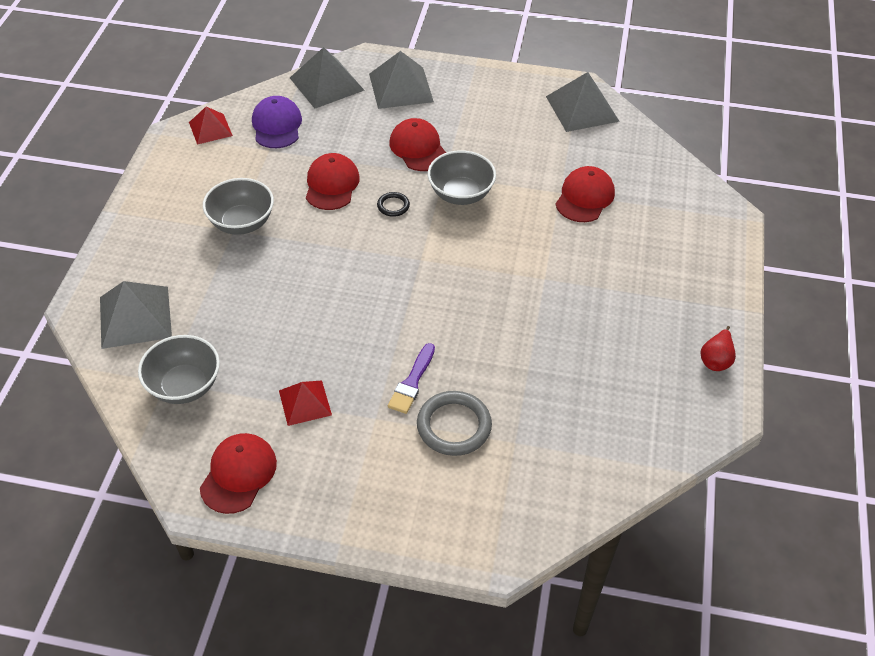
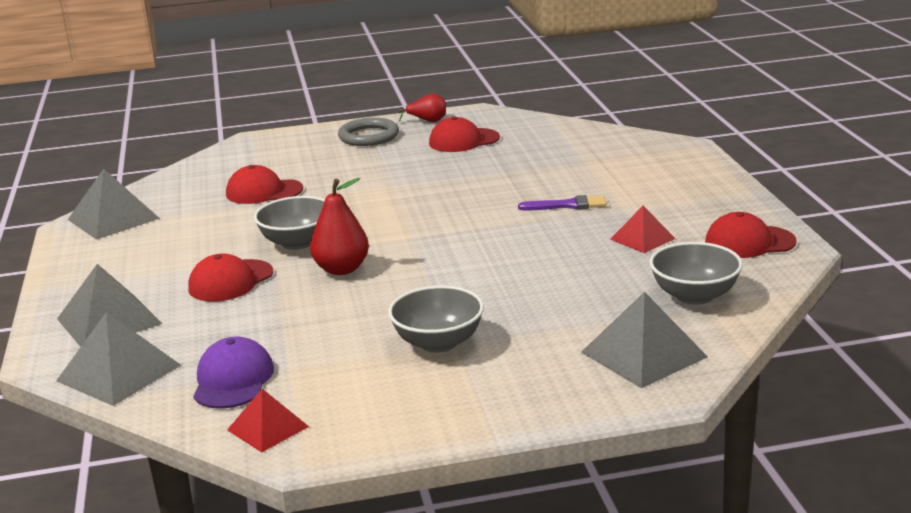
camera: 110 degrees left, 25 degrees down
purple cap [252,96,302,148] -> purple cap turned 120 degrees clockwise [193,336,274,409]
red cap [306,153,360,210] -> red cap moved to [429,116,500,152]
black ring [377,192,410,217] -> red pear [310,178,369,275]
grey ring [417,391,492,456] -> grey ring moved to [338,118,399,146]

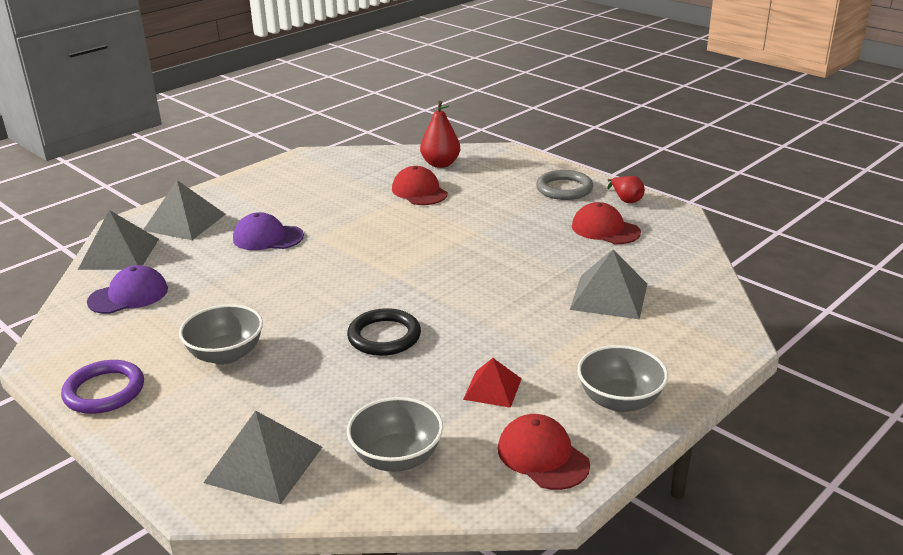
camera: 55 degrees right, 5 degrees up
grey pyramid [68,169,160,240] -> grey pyramid moved to [570,249,647,319]
red cap [188,254,273,302] -> purple cap [233,212,304,250]
red pyramid [227,389,309,452] -> none
grey bowl [254,196,325,250] -> grey bowl moved to [577,345,668,412]
red pear [310,178,369,275] -> red pear moved to [420,101,460,168]
purple brush [518,195,607,211] -> none
none -> purple ring [61,360,144,414]
none -> black ring [347,308,421,356]

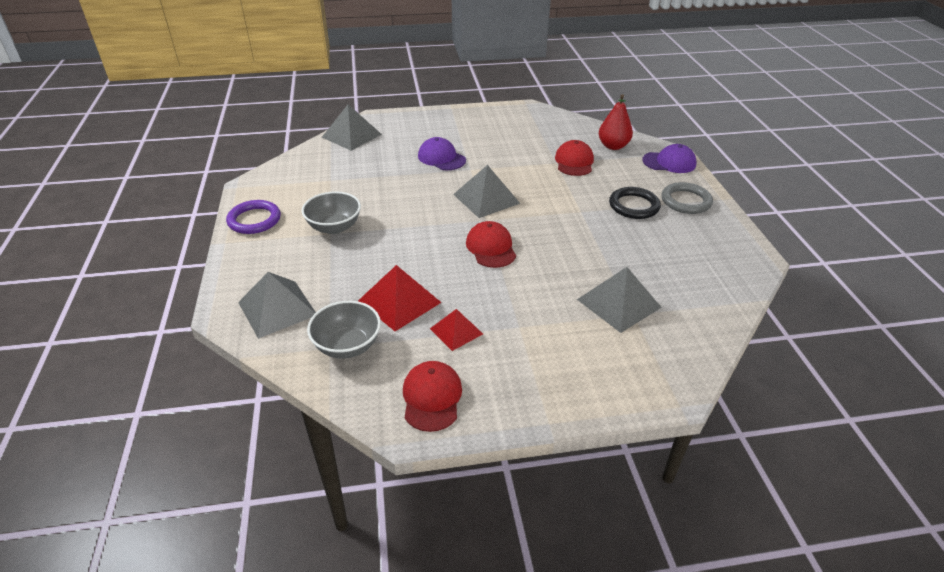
camera: 35 degrees right, 10 degrees up
purple cap [87,265,168,314] -> purple cap moved to [642,144,697,173]
grey pyramid [143,180,226,240] -> grey pyramid moved to [453,165,520,218]
black ring [347,308,421,356] -> black ring moved to [609,187,661,219]
red cap [572,202,641,244] -> red cap moved to [466,221,516,268]
grey bowl [577,345,668,412] -> none
red pear [607,176,645,203] -> none
none -> red pyramid [358,265,442,331]

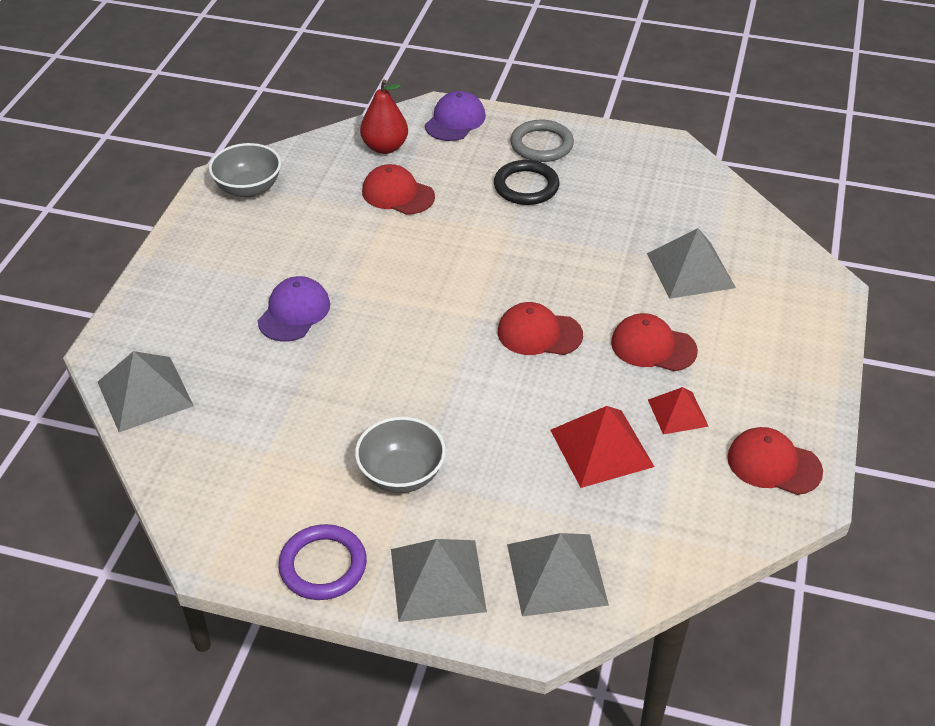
camera: 65 degrees left, 5 degrees up
grey bowl [307,301,381,359] -> grey bowl moved to [209,143,281,198]
purple cap [418,137,466,170] -> purple cap turned 135 degrees clockwise [258,276,330,341]
grey pyramid [453,165,520,218] -> grey pyramid moved to [391,539,487,622]
none -> red cap [611,313,698,371]

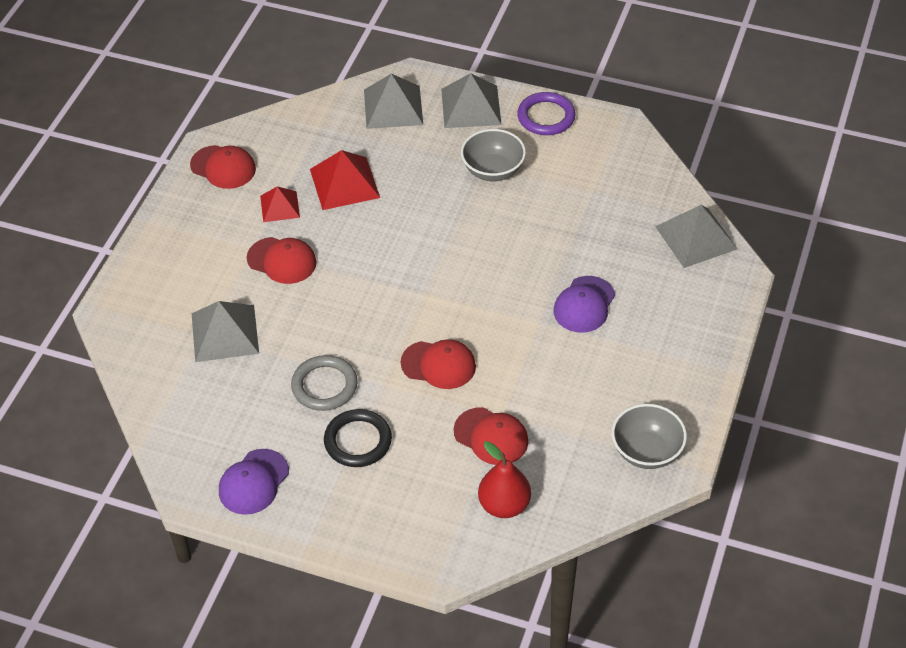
camera: 175 degrees left, 5 degrees up
purple cap [425,91,486,141] -> purple cap moved to [219,449,289,515]
red cap [498,302,583,355] -> red cap moved to [401,339,476,389]
grey ring [510,120,574,162] -> grey ring moved to [291,355,358,411]

